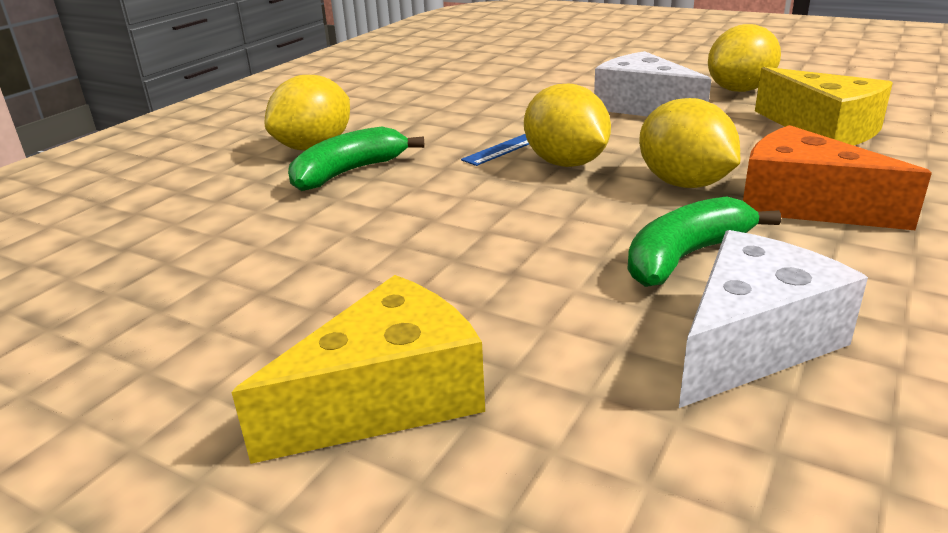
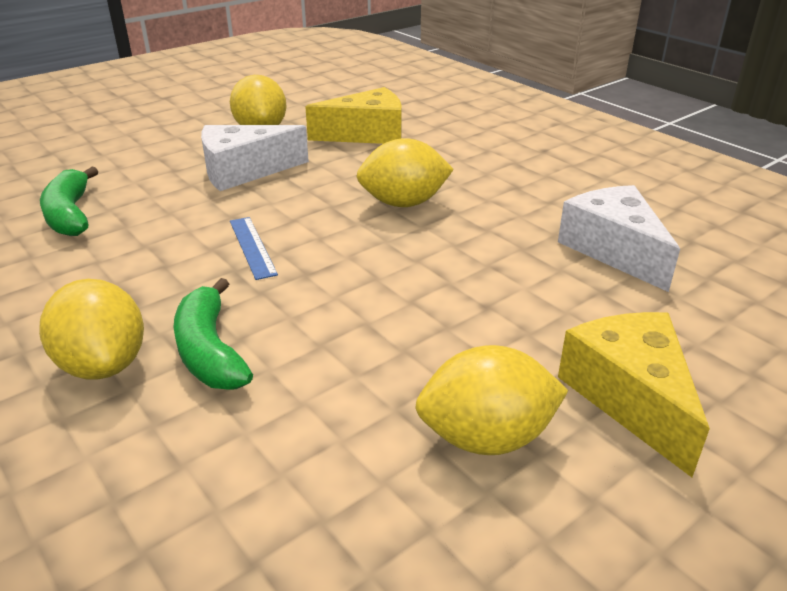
camera: 70 degrees left, 5 degrees up
yellow lemon [524,84,611,167] -> yellow lemon moved to [415,345,568,455]
green banana [627,196,781,287] -> green banana moved to [40,167,98,236]
orange cheese [743,125,932,230] -> none

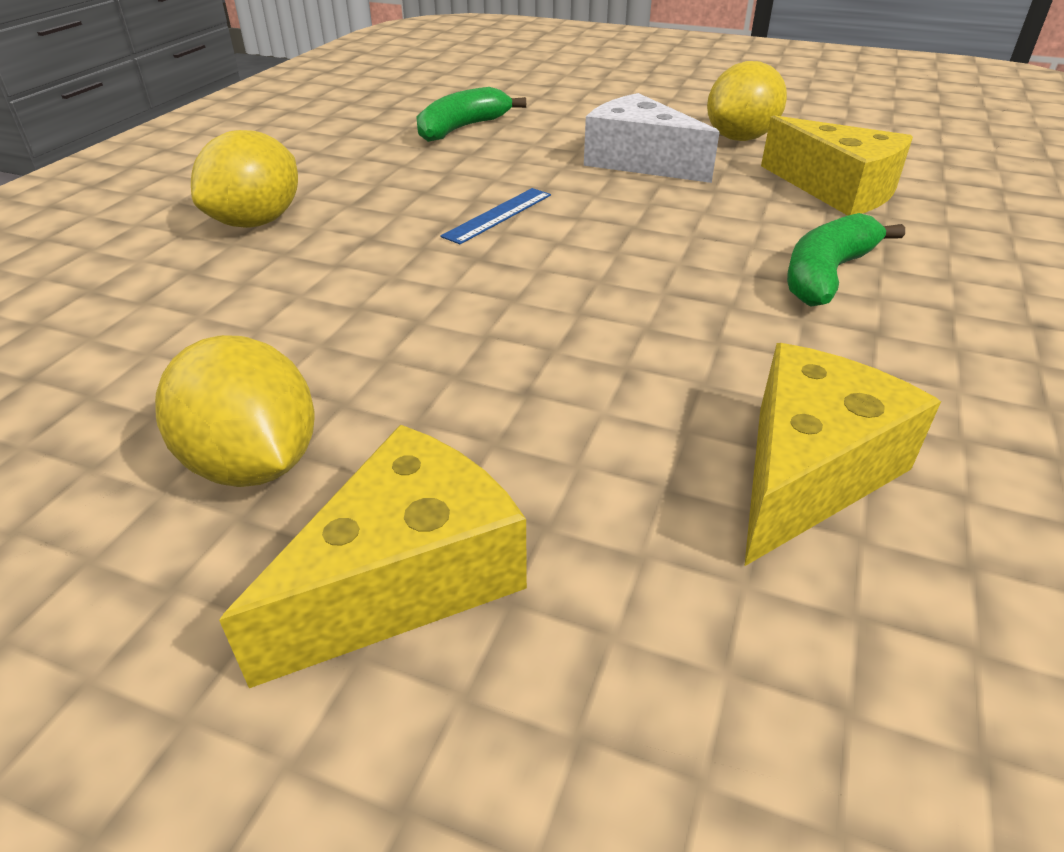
camera: 60 degrees right, 5 degrees up
green banana [173,278,253,390] -> green banana moved to [787,213,905,307]
yellow lemon [356,138,454,207] -> none
white cheese [558,185,680,292] -> yellow cheese [744,343,941,566]

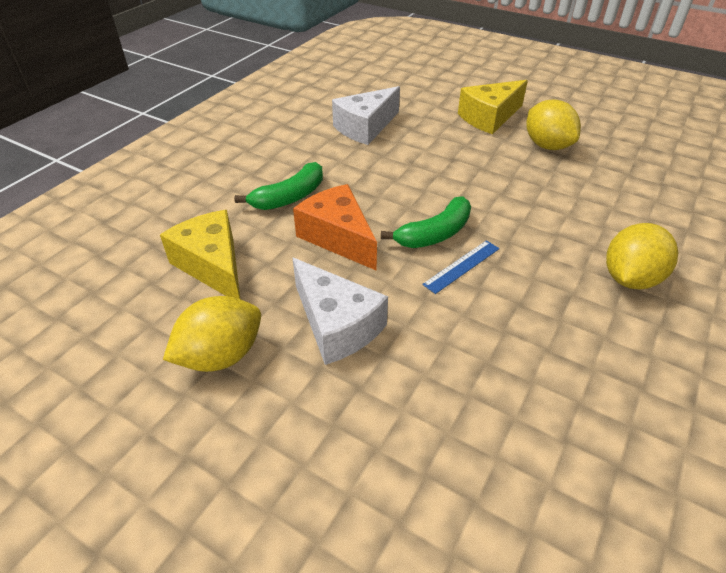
camera: 170 degrees left, 5 degrees up
green banana [416,87,526,142] -> green banana moved to [381,197,471,248]
yellow cheese [744,343,941,566] -> white cheese [332,86,400,145]
none -> orange cheese [293,184,377,270]

